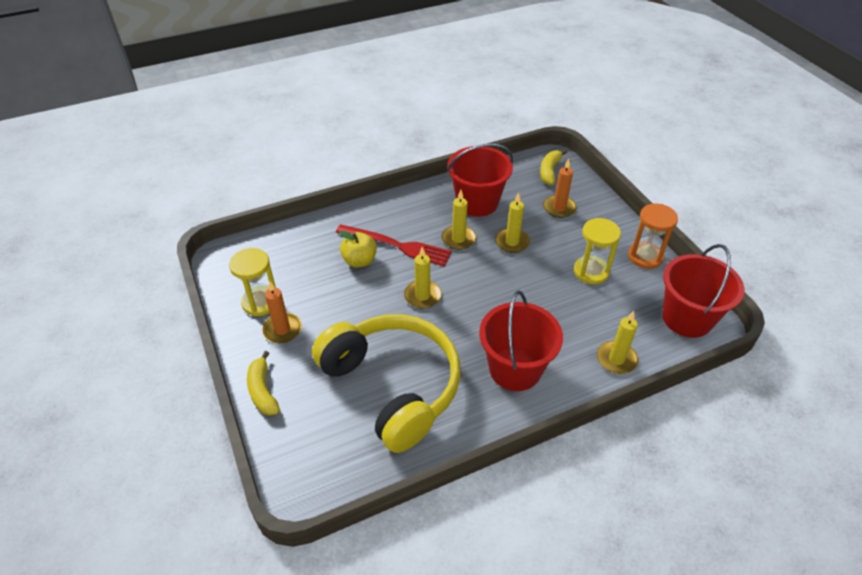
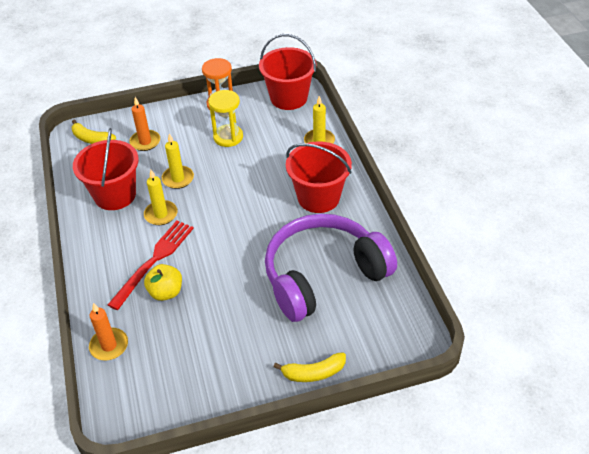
camera: 80 degrees left, 0 degrees up
yellow hourglass [229,248,276,316] -> none
orange candle [262,281,302,343] -> orange candle moved to [89,303,128,361]
yellow headphones [312,314,461,453] -> purple headphones [265,214,397,322]
yellow candle [404,247,442,309] -> none

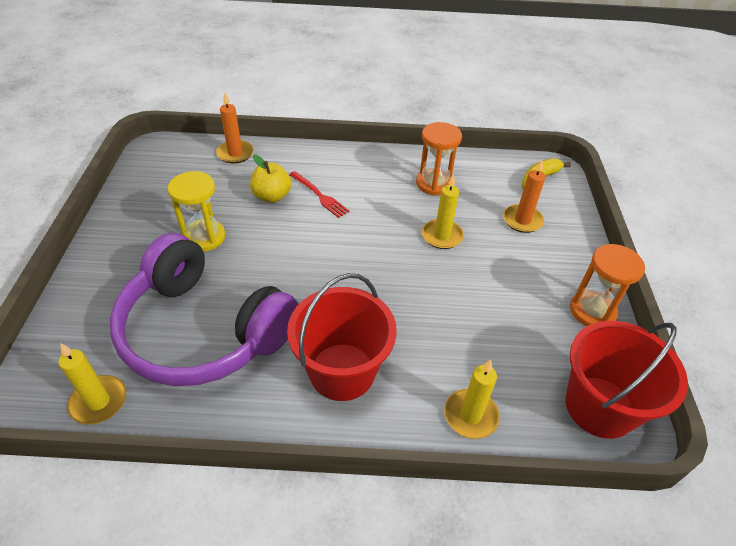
camera: 105 degrees right, 0 degrees up
red bucket [73,128,139,210] -> orange hourglass [416,122,462,196]
red fork [108,221,194,310] -> red fork [289,171,349,218], size x0.61
yellow candle [144,170,178,225] -> yellow candle moved to [59,343,126,425]
yellow hourglass [208,90,243,147] -> yellow hourglass moved to [168,171,225,252]
purple headphones [265,214,397,322] -> purple headphones turned 135 degrees clockwise [110,233,299,386]
yellow banana [274,352,346,382] -> none

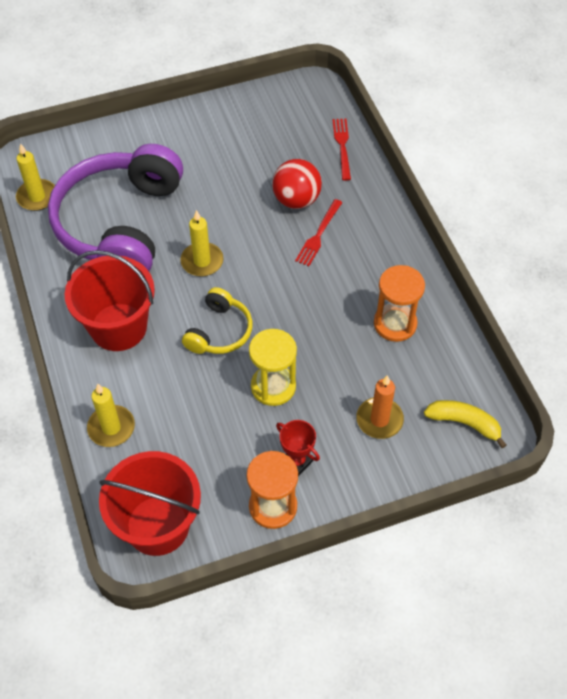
camera: 70 degrees right, 10 degrees up
yellow hourglass [168,171,225,252] -> yellow hourglass moved to [249,329,297,406]
orange candle [216,93,254,163] -> red fork [333,119,351,181]
yellow apple [250,154,291,203] -> red ball [272,159,322,209]
yellow candle [422,174,464,249] -> yellow candle moved to [181,210,224,277]
none -> yellow headphones [182,287,253,354]
none -> red trophy [276,420,320,476]

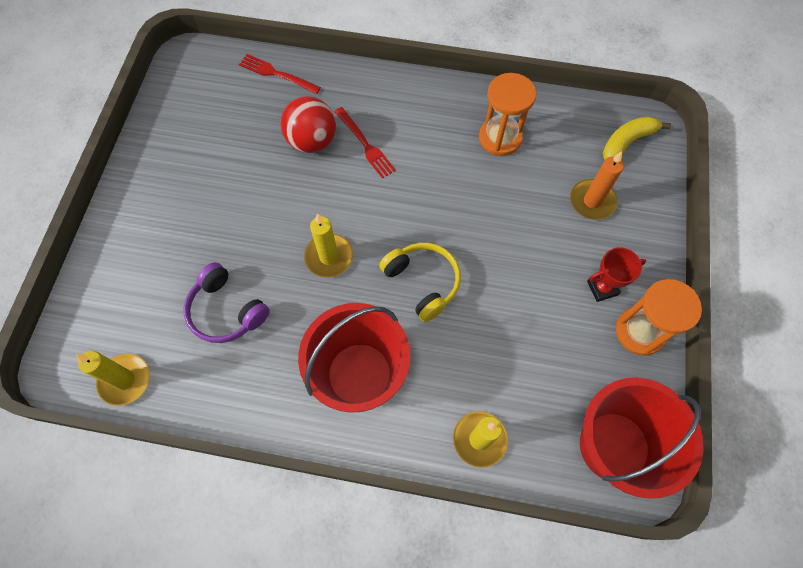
camera: 60 degrees left, 10 degrees up
purple headphones [48,144,183,271] -> purple headphones [183,262,270,343], size x0.47
yellow hourglass [249,329,297,406] -> none

